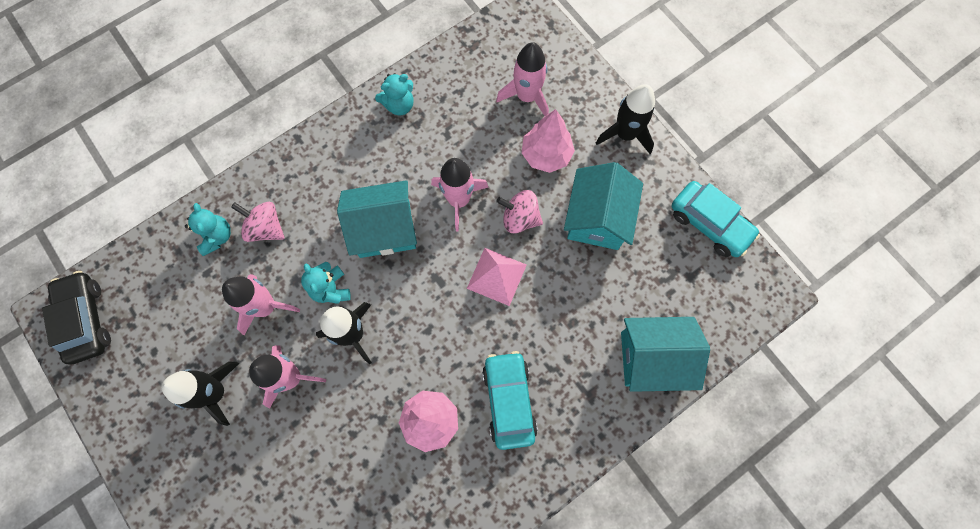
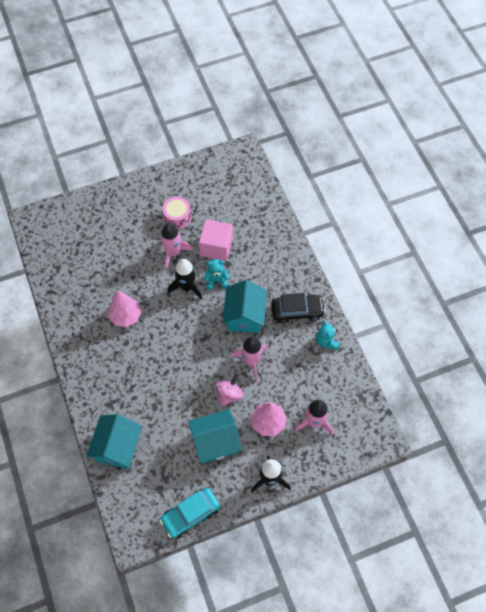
camera: 105 degrees right, 10 degrees down
black car [42,271,111,365] -> black car moved to [271,293,326,324]
black rocket [162,362,239,426] -> pink drum [162,196,191,229]
turquoise teddy bear [185,203,231,256] -> none
pink rocket [222,274,300,335] -> pink cube [199,219,233,261]
pink spinning top [231,202,285,242] -> none
pink pyramid [467,248,527,306] -> none
turquoise car [482,351,538,450] -> none
turquoise house [564,162,643,250] -> turquoise house turned 45 degrees counterclockwise [188,409,242,463]

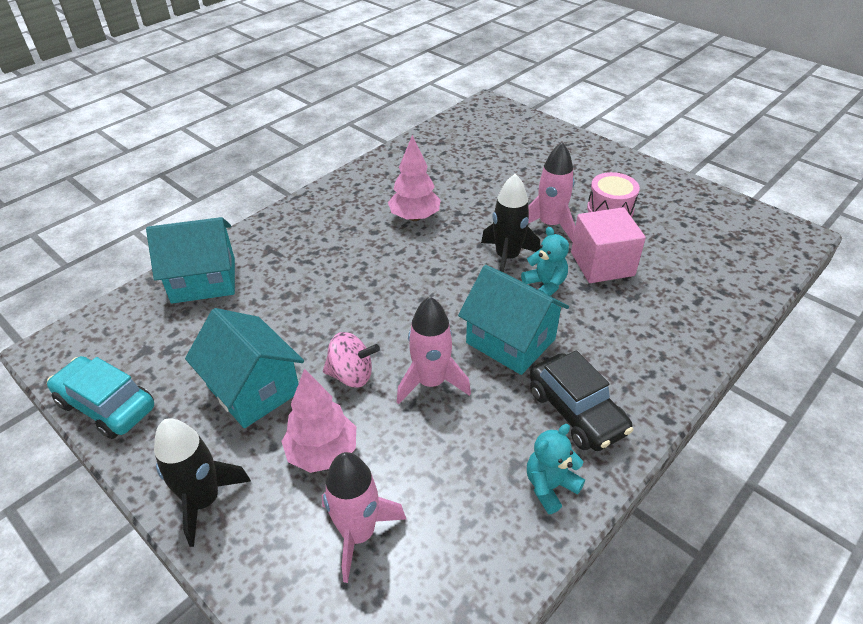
camera: 65 degrees right, 20 degrees down
turquoise house [222,280,267,333] -> turquoise house turned 60 degrees clockwise [458,265,569,375]

